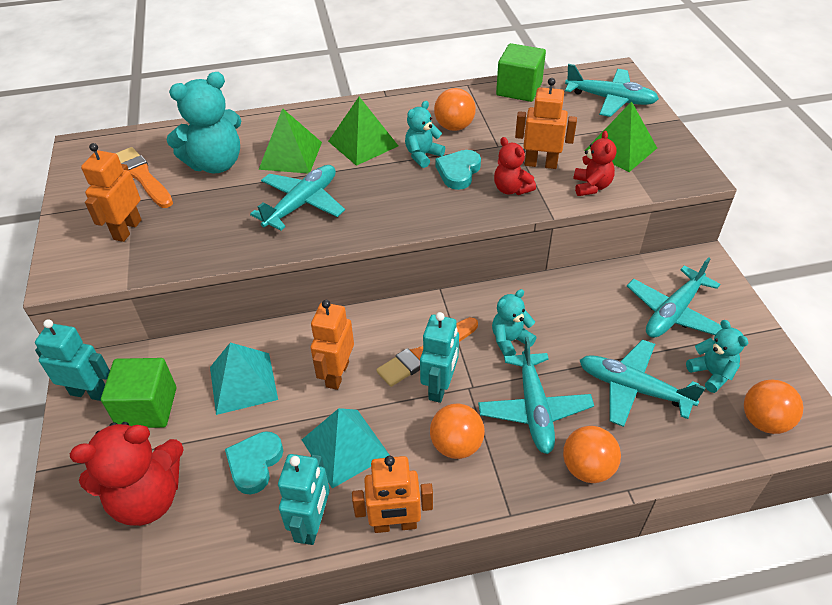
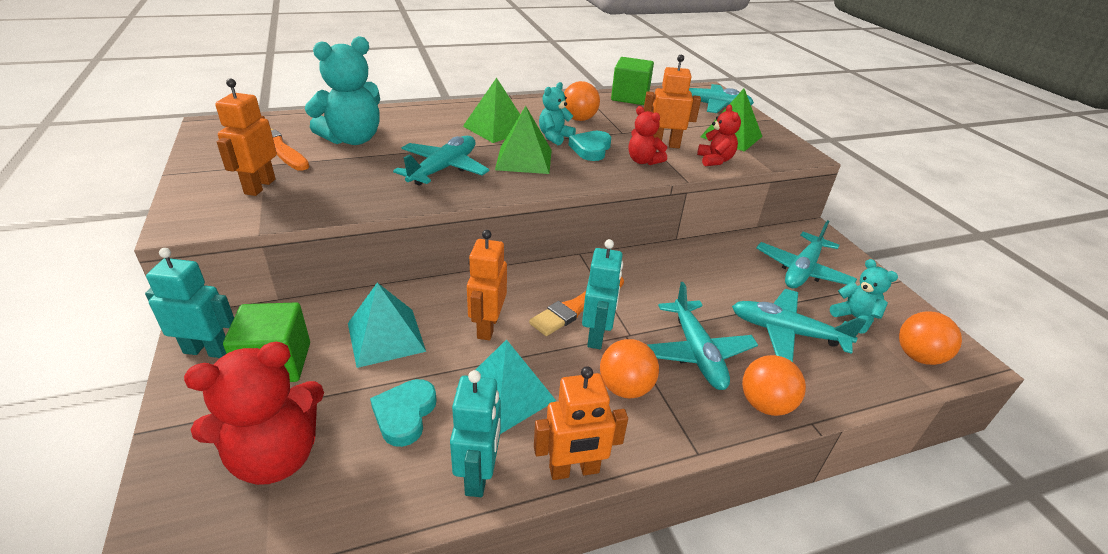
camera: 10 degrees left, 10 degrees down
green pyramid [259,108,322,173] -> green pyramid moved to [495,106,552,174]
turquoise teddy bear [492,289,537,356] -> none

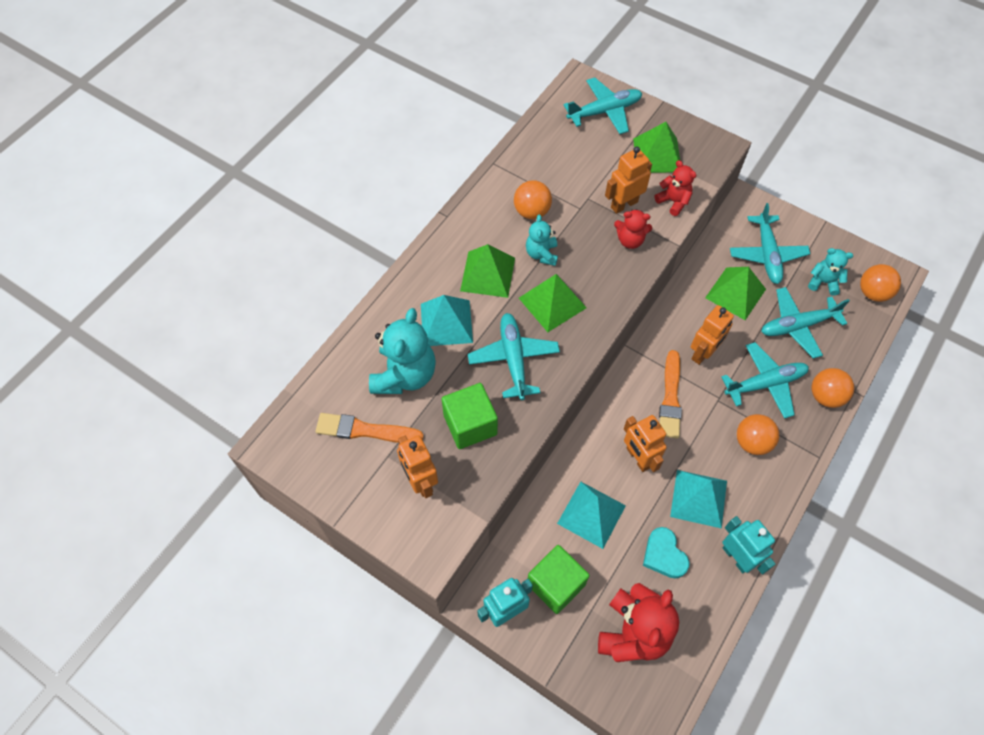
camera: 35 degrees left, 25 degrees up
orange robot [534,366,628,480] -> orange robot moved to [691,305,734,365]
turquoise heart [569,131,611,161] -> none
turquoise robot [582,239,623,349] -> none
green cube [611,57,654,105] -> green cube moved to [442,383,498,449]
turquoise plane [648,282,758,390] -> turquoise plane turned 60 degrees counterclockwise [721,342,809,419]
none -> turquoise pyramid [421,295,473,346]
none -> green pyramid [705,267,766,320]

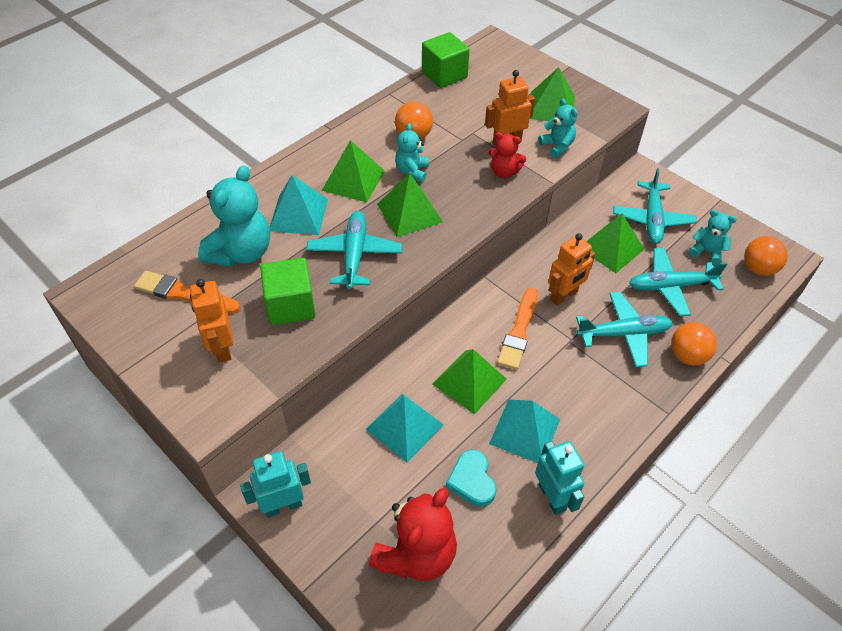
camera: 10 degrees right, 10 degrees down
green cube [528,545,590,614] -> green cube moved to [422,32,470,88]
turquoise plane [564,78,642,134] -> none
orange robot [624,415,667,472] -> green pyramid [433,349,507,415]
red teddy bear [655,160,696,216] -> turquoise teddy bear [539,99,578,158]
orange ball [737,414,779,455] -> none

